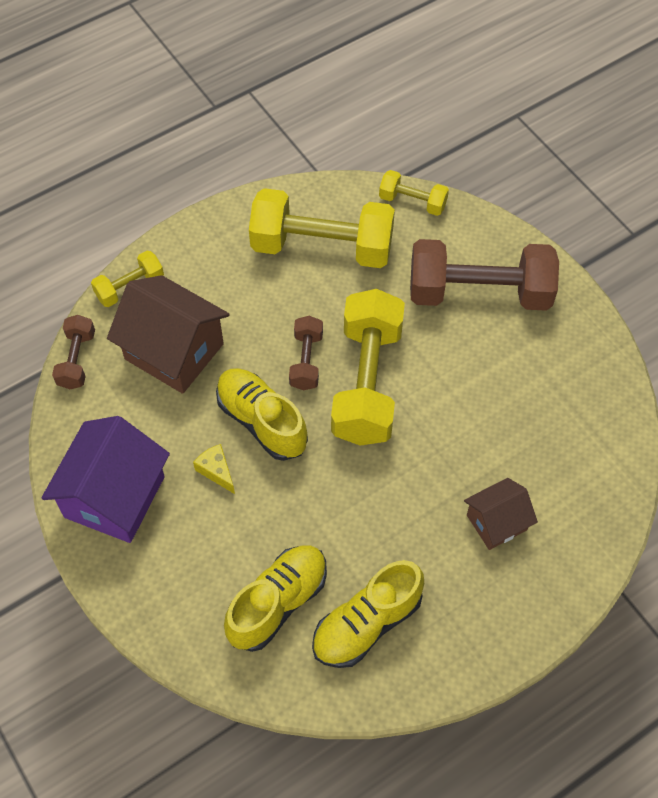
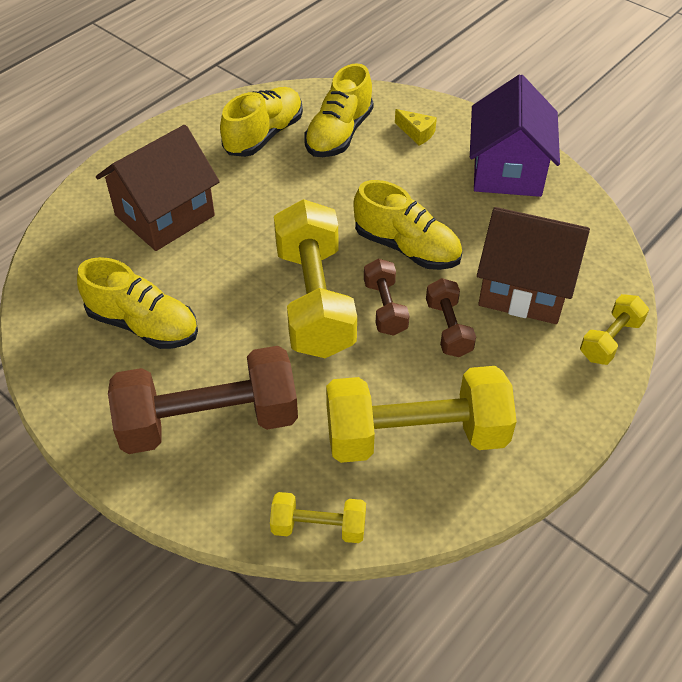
camera: 165 degrees right, 10 degrees down
brown dumbbell [52,315,95,389] -> brown dumbbell moved to [426,278,476,357]
yellow cheese [193,444,235,494] -> yellow cheese moved to [395,109,437,145]
brown house [464,478,538,550] -> brown house [96,125,220,251], size x1.75
none -> yellow shoe [77,257,198,349]

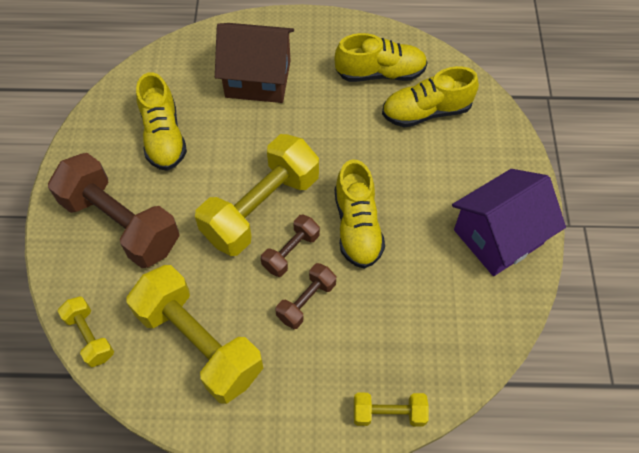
camera: 50 degrees right, 10 degrees up
yellow cheese [395,109,437,145] -> none
brown house [477,207,590,324] -> none

